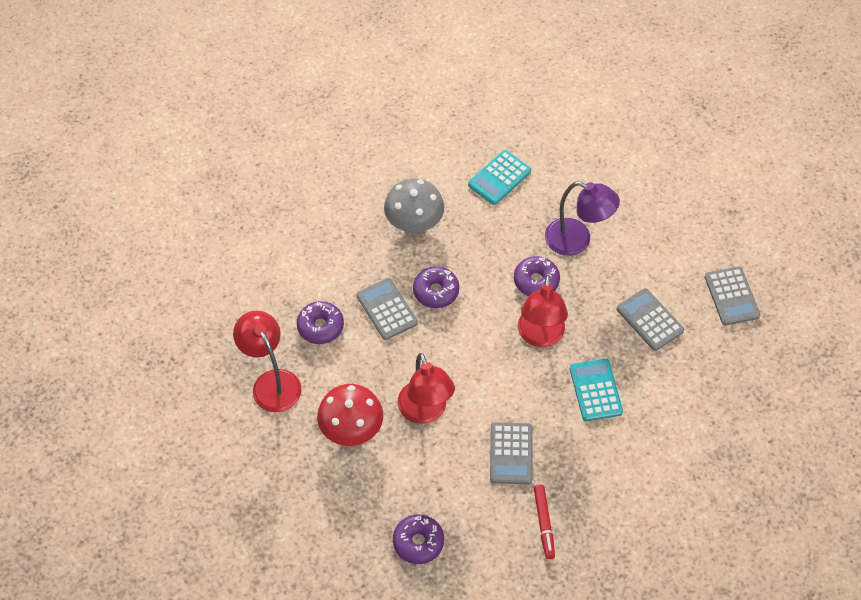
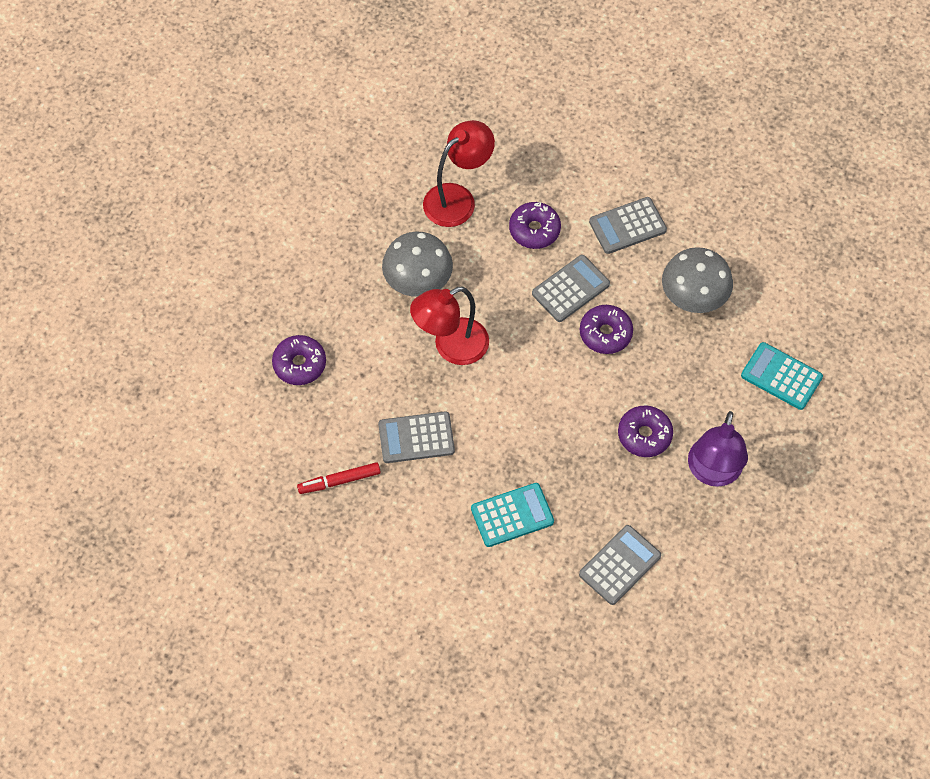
camera: 80 degrees right, 5 degrees up
red mushroom [317,384,383,446] -> grey mushroom [382,232,453,297]
red lamp [518,275,568,347] -> none
grey calculator [705,267,760,325] -> grey calculator moved to [589,197,667,254]

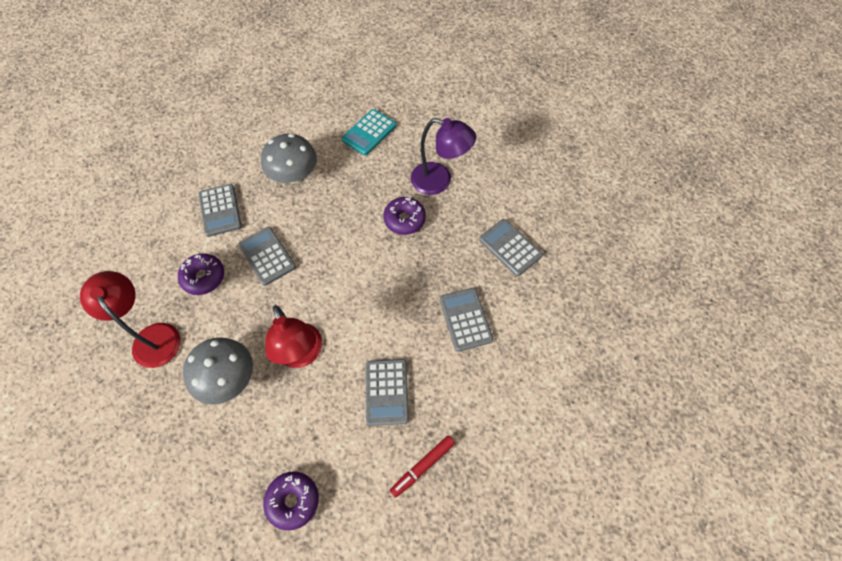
camera: 85 degrees left, 0 degrees up
red marker [297,462,381,494] -> red marker turned 60 degrees clockwise [390,435,455,498]
turquoise calculator [471,483,554,547] -> grey calculator [440,288,493,352]
purple donut [580,305,633,354] -> none

